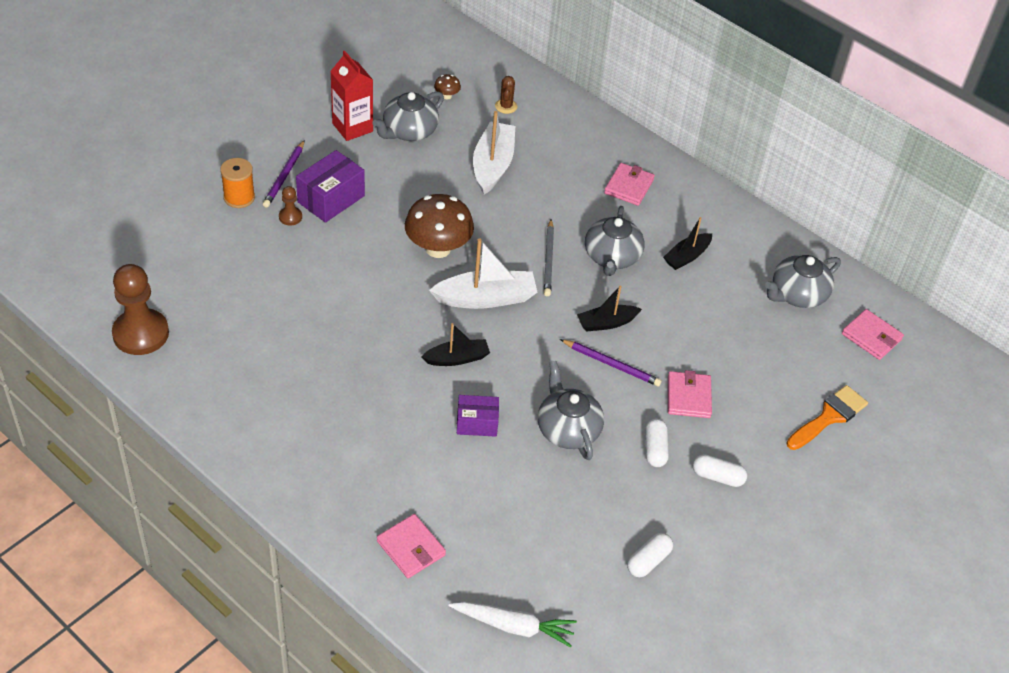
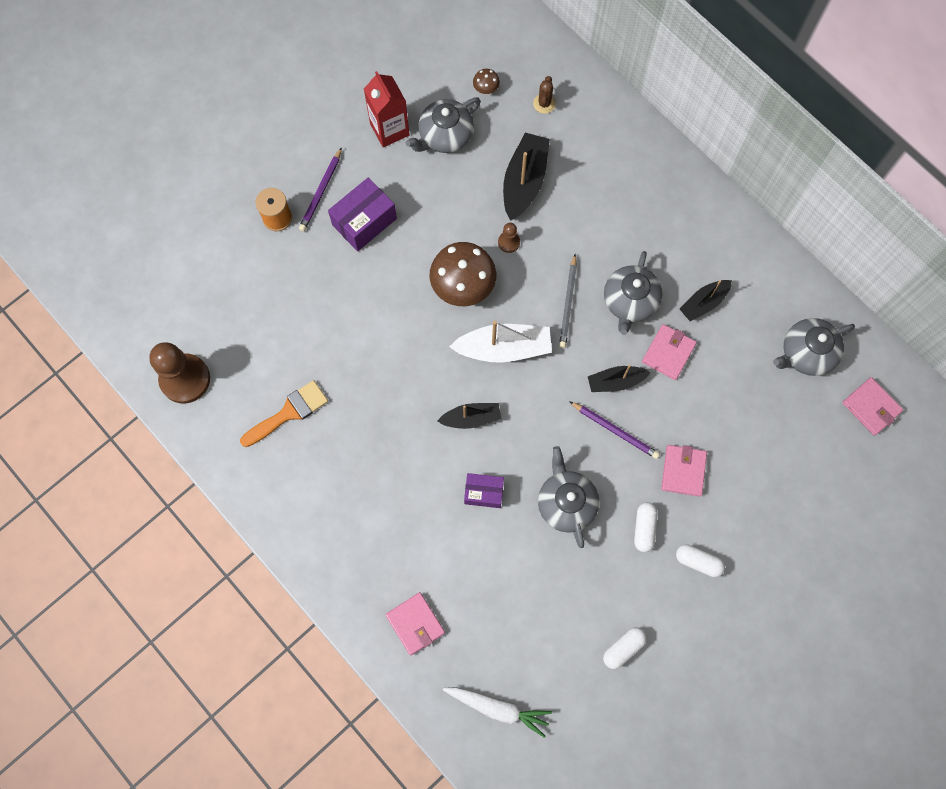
camera: 10 degrees right, 25 degrees up
brown pawn [279,186,302,226] -> brown pawn moved to [498,223,520,253]
white boat [473,111,515,195] -> black boat [503,132,550,221]
pink wallet [604,163,655,206] -> pink wallet moved to [642,324,697,380]
orange brush [787,385,868,450] -> orange brush moved to [240,380,328,447]

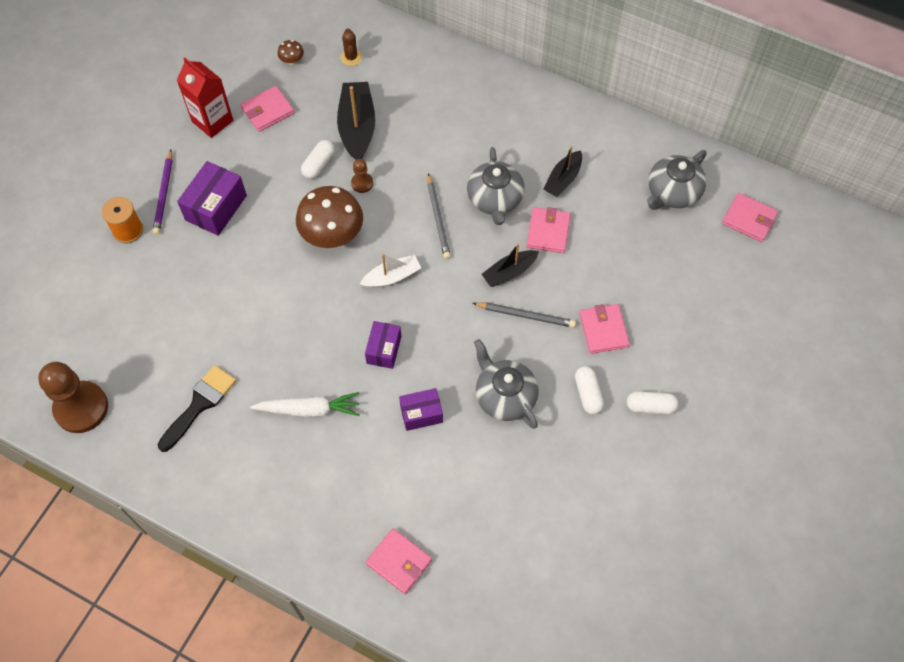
camera: 20 degrees left, 10 degrees down
orange brush [240,380,328,447] -> black brush [158,365,236,452]
grey teapot [406,97,481,153] -> pink wallet [240,86,294,132]
black boat [437,403,501,429] -> purple box [365,321,401,369]
white carrot [443,687,552,738] -> white carrot moved to [250,392,360,417]
white boat [449,321,552,363] -> white boat [360,254,421,288], size x0.62
purple pencil [569,401,660,459] -> grey pencil [472,302,576,328]
white capsule [603,627,647,669] -> white capsule moved to [301,140,335,179]

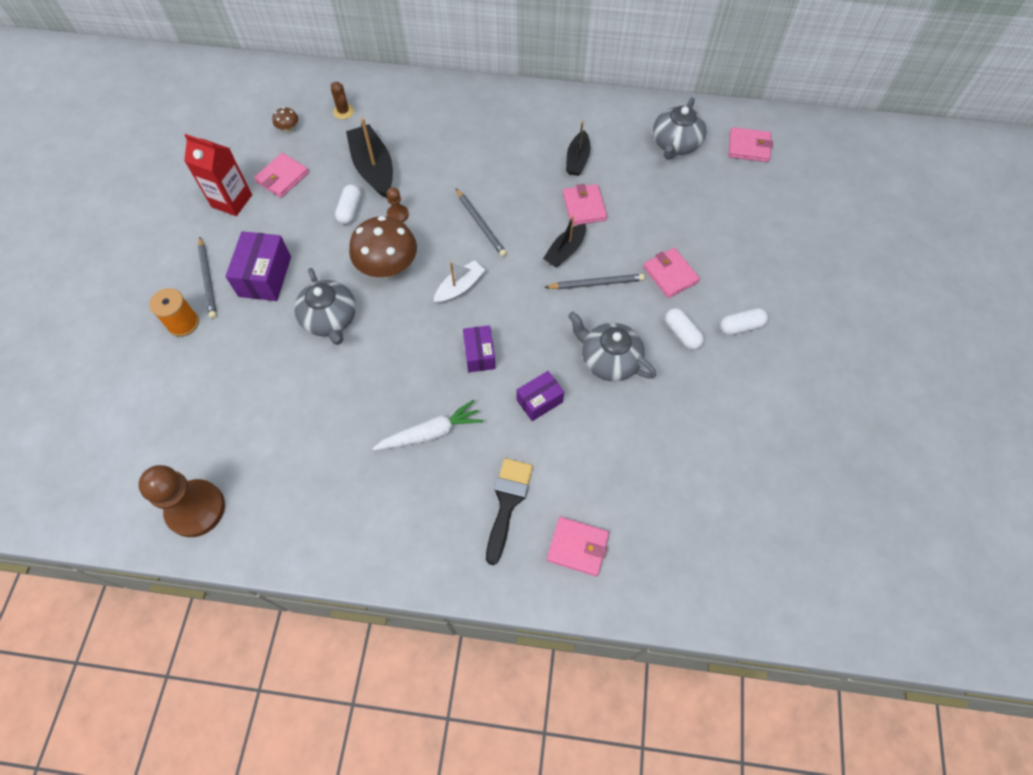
camera: 20 degrees left, 0 degrees up
purple pencil [153,150,172,235] -> grey pencil [198,237,217,319]
black brush [158,365,236,452] -> black brush moved to [486,458,533,565]
grey teapot [467,147,524,225] -> grey teapot moved to [294,268,356,345]

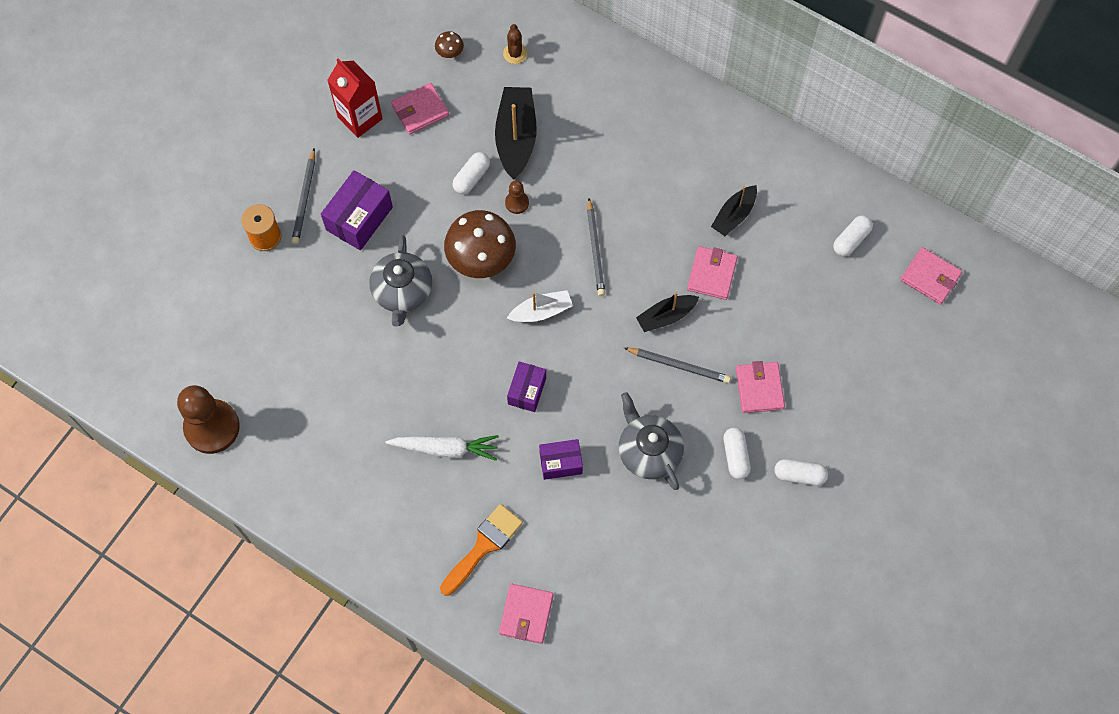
camera: 25 degrees right, 5 degrees up
black brush [486,458,533,565] -> orange brush [440,504,523,596]
pink wallet [547,517,609,576] -> pink wallet turned 60 degrees clockwise [499,584,554,644]
grey teapot [653,97,707,160] -> white capsule [833,215,873,256]

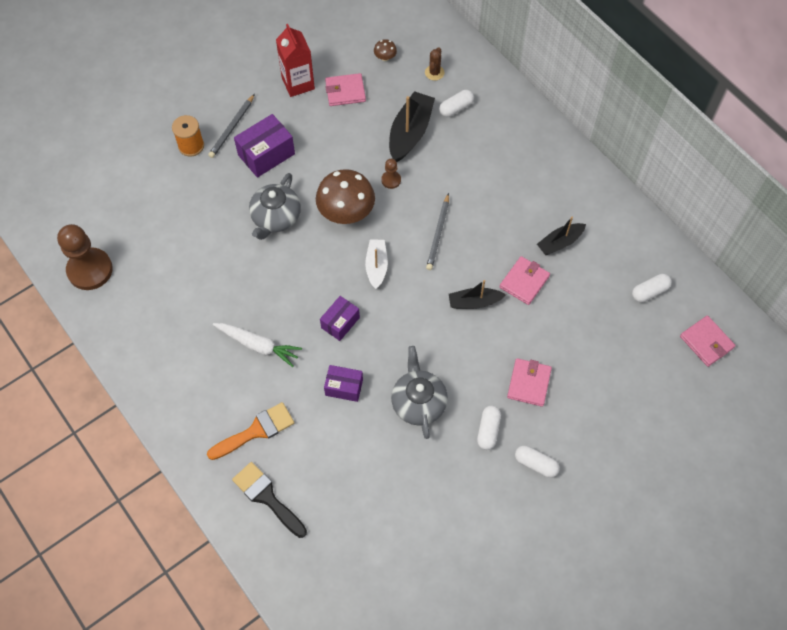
camera: 20 degrees right, 5 degrees down
white capsule [453,152,490,194] -> white capsule moved to [439,90,474,117]
pink wallet [499,584,554,644] -> black brush [232,462,307,538]
white boat [507,290,573,322] -> white boat turned 90 degrees counterclockwise [365,240,388,289]
grey pencil [624,348,731,383] -> none

